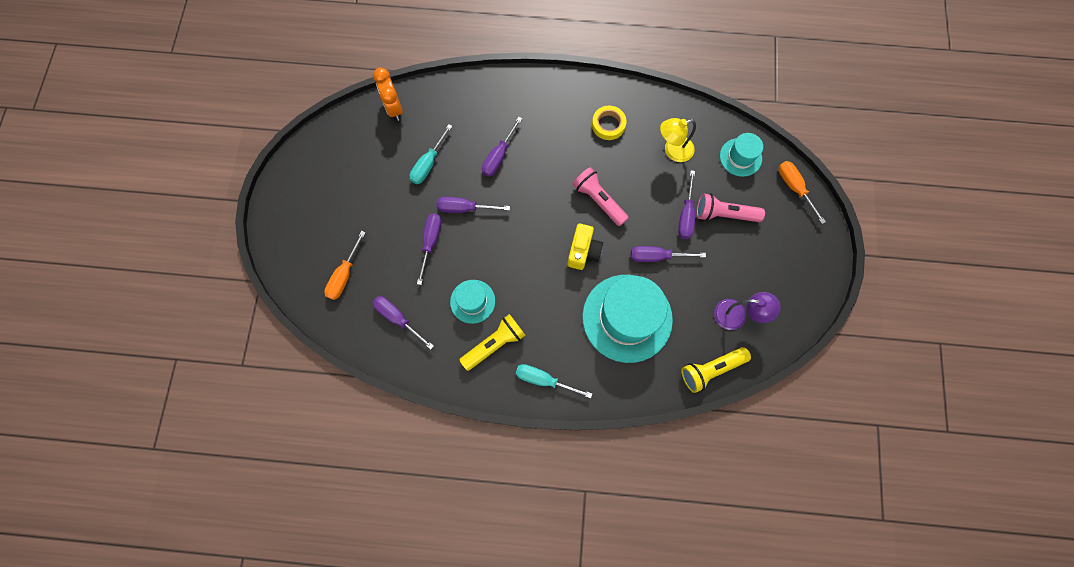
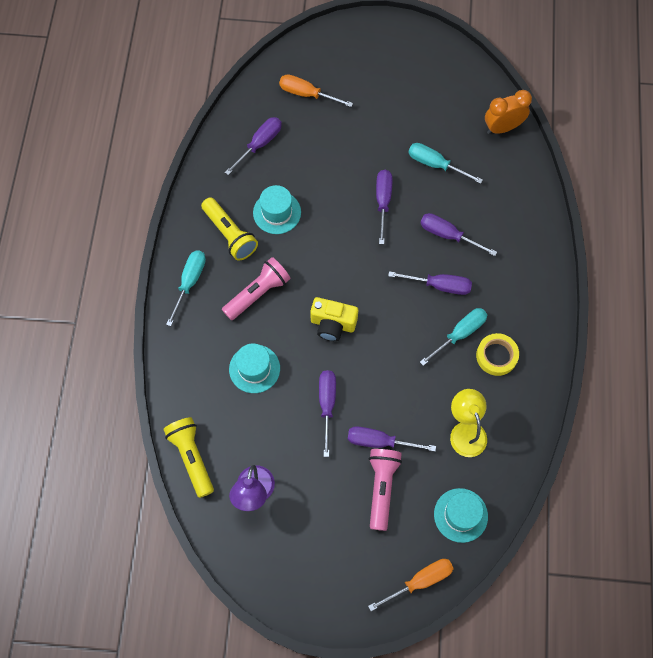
camera: 90 degrees right, 5 degrees down
purple screwdriver [417,213,442,285] -> purple screwdriver moved to [388,271,472,295]
pink flashlight [572,167,629,226] -> pink flashlight moved to [222,257,291,320]
turquoise hat [582,275,673,363] -> turquoise hat [229,343,280,393], size x0.51
none -> turquoise screwdriver [420,308,487,366]

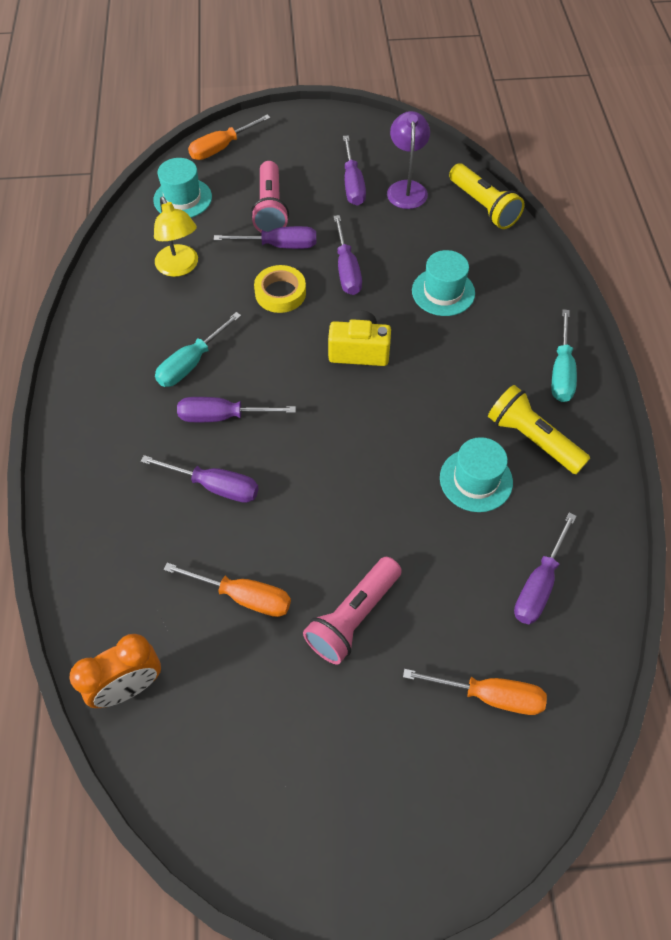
camera: 170 degrees right, 10 degrees down
pink flashlight [222,257,291,320] -> pink flashlight moved to [303,557,402,664]
purple screwdriver [376,170,392,244] -> purple screwdriver moved to [343,135,366,206]
turquoise screwdriver [409,143,483,184] -> orange screwdriver [164,563,291,617]
yellow tape [476,333,519,376] -> yellow tape moved to [254,265,306,313]

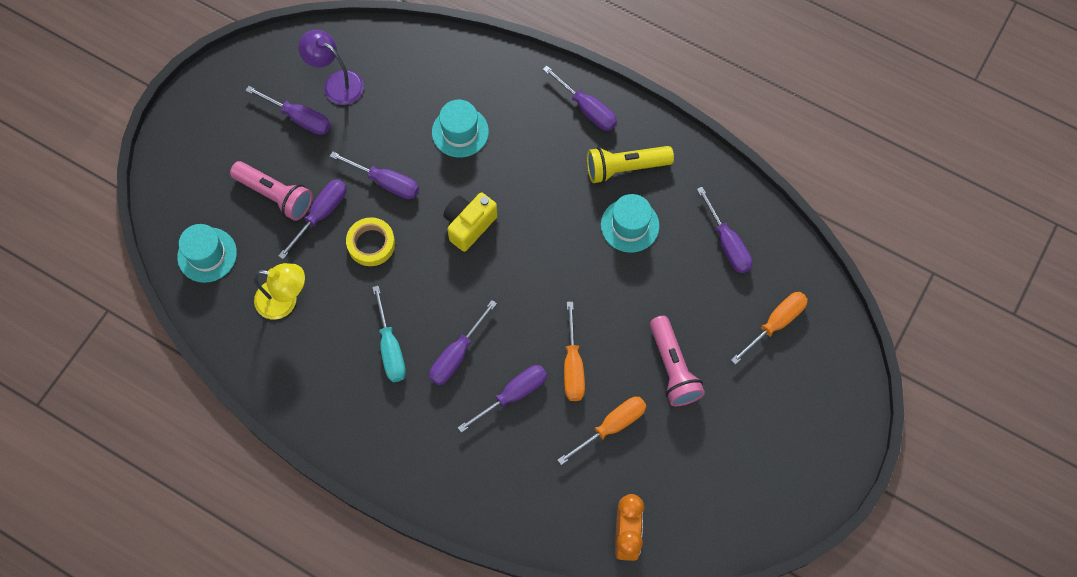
camera: 55 degrees left, 10 degrees up
orange screwdriver [188,115,271,160] -> orange screwdriver moved to [564,302,585,401]
yellow flashlight [449,163,525,229] -> none
turquoise screwdriver [552,309,577,402] -> purple screwdriver [543,66,617,131]

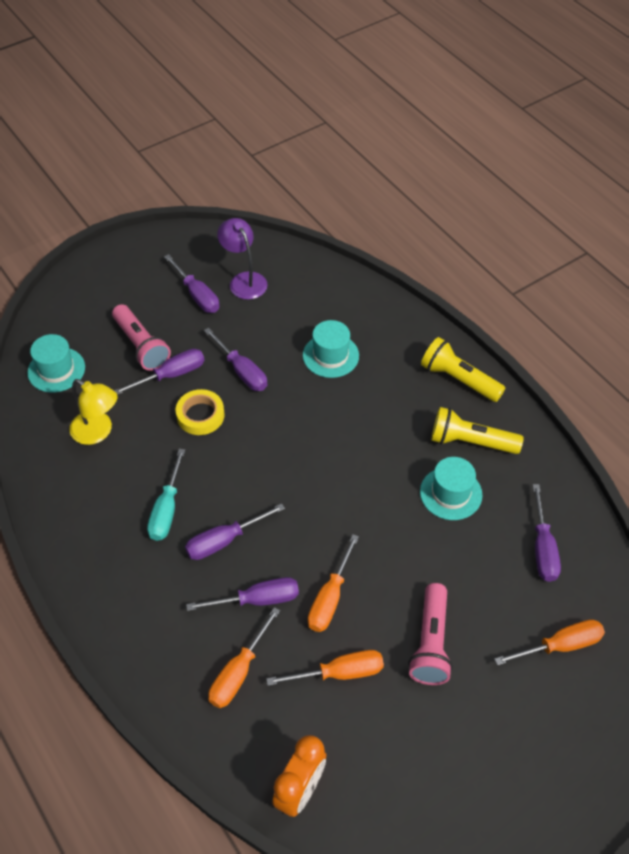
camera: 25 degrees right, 15 degrees down
yellow camera [443,192,498,252] -> none
purple screwdriver [543,66,617,131] -> yellow flashlight [421,337,505,402]
none -> orange screwdriver [208,607,280,708]

